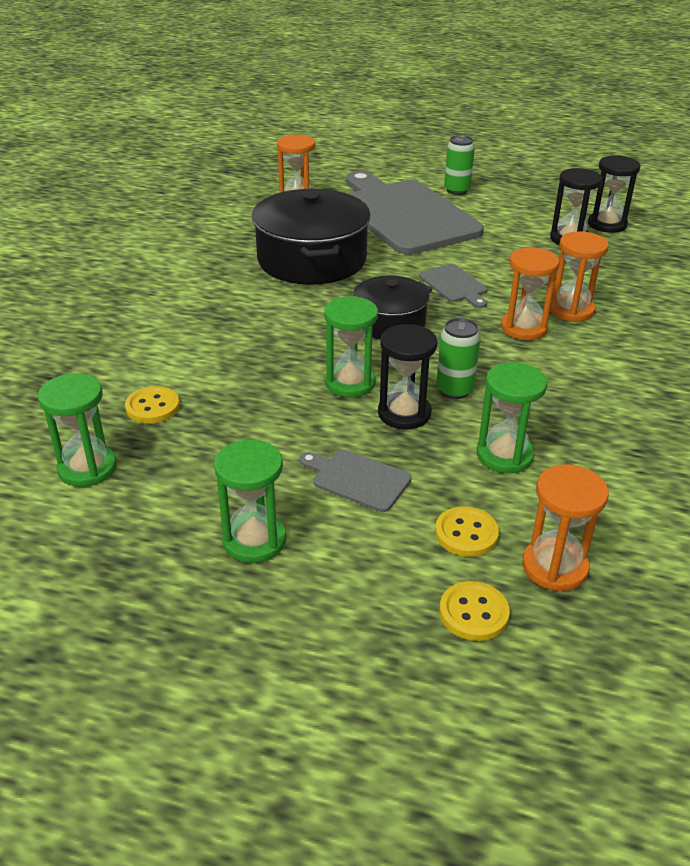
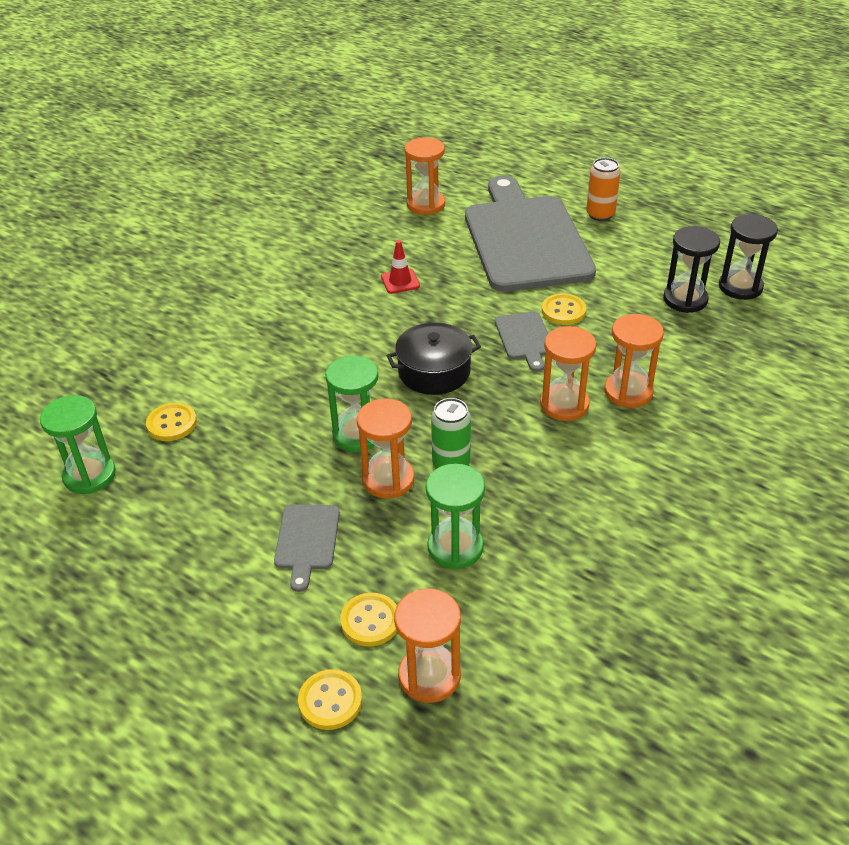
camera: 20 degrees right, 5 degrees up
green hourglass [214,440,286,563] -> none
black pot [252,189,371,285] -> red traffic cone [381,240,420,294]
grey cutting board [299,450,412,512] -> grey cutting board turned 135 degrees counterclockwise [274,504,340,592]
black hourglass [378,324,437,429] -> orange hourglass [357,399,414,499]
green can [444,135,475,195] -> orange can [586,158,621,221]
none -> yellow button [542,293,586,325]

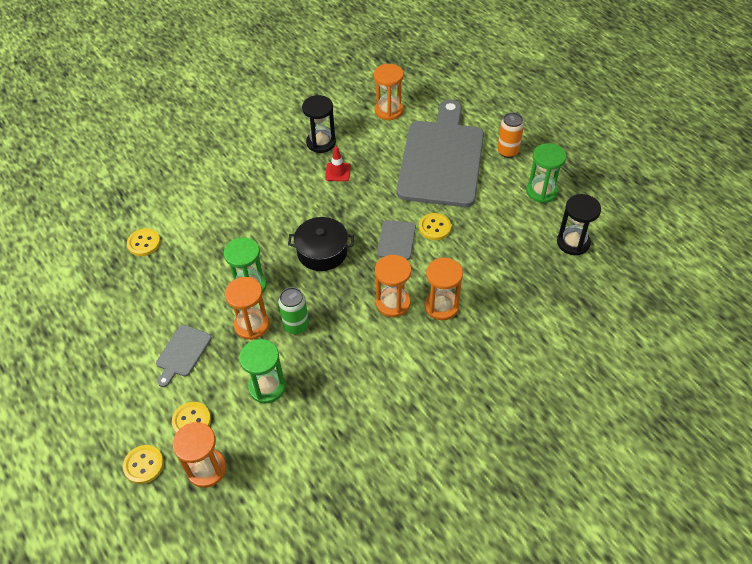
camera: 20 degrees right, 10 degrees up
green hourglass [40,395,116,494] -> green hourglass moved to [526,143,567,203]
black hourglass [663,226,720,313] -> black hourglass moved to [302,95,336,153]

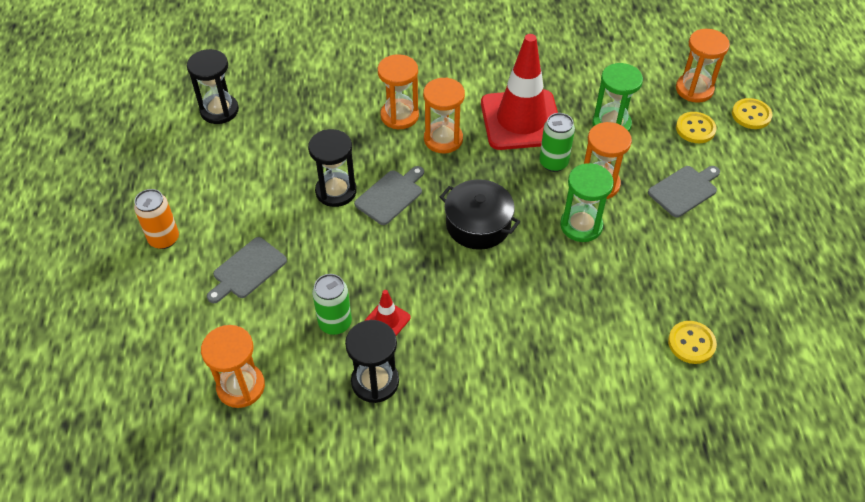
camera: 150 degrees left, 0 degrees up
grey cutting board [397,100,484,207] -> grey cutting board [207,237,287,303], size x0.41
yellow button [419,213,451,240] -> black hourglass [308,129,357,207]
green hourglass [526,143,567,203] -> none
none -> green can [312,274,352,335]
none -> red traffic cone [481,34,558,150]

